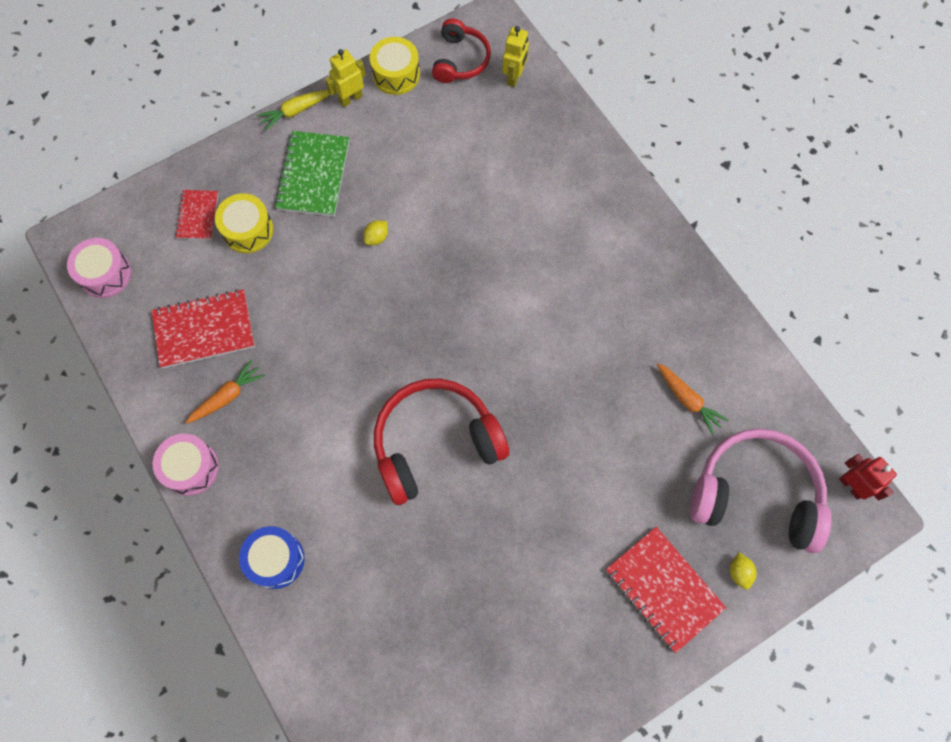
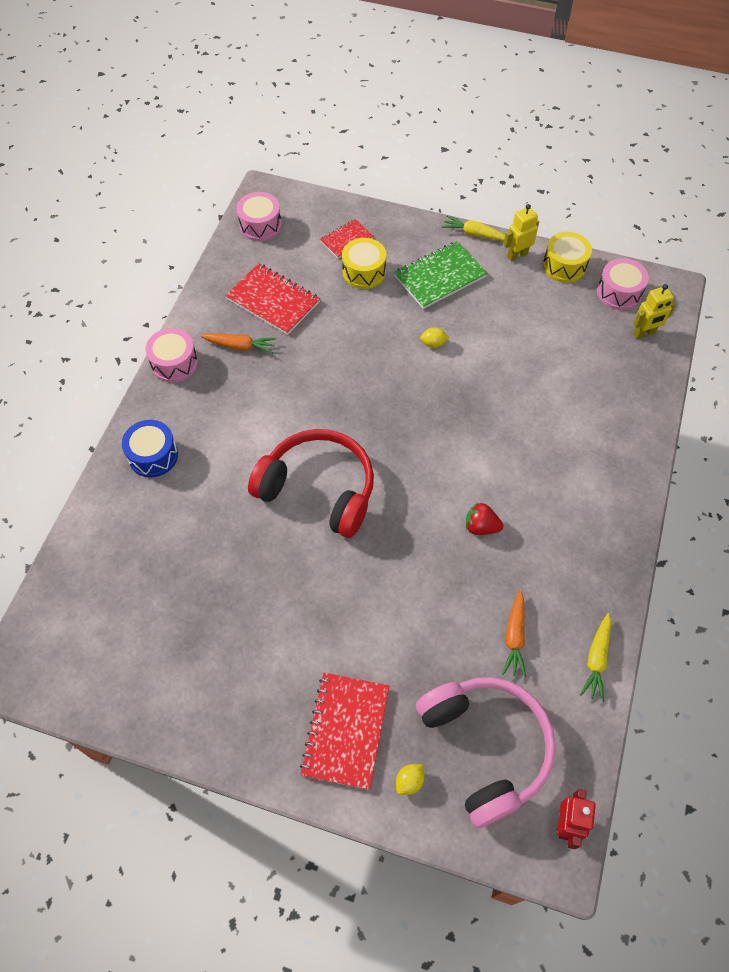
camera: 50 degrees right, 10 degrees down
yellow robot [325,49,366,107] -> yellow robot turned 45 degrees counterclockwise [503,204,539,262]
red headphones [432,18,491,83] -> pink drum [597,258,649,310]
none -> red strawberry [466,503,503,535]
none -> yellow carrot [580,613,611,702]

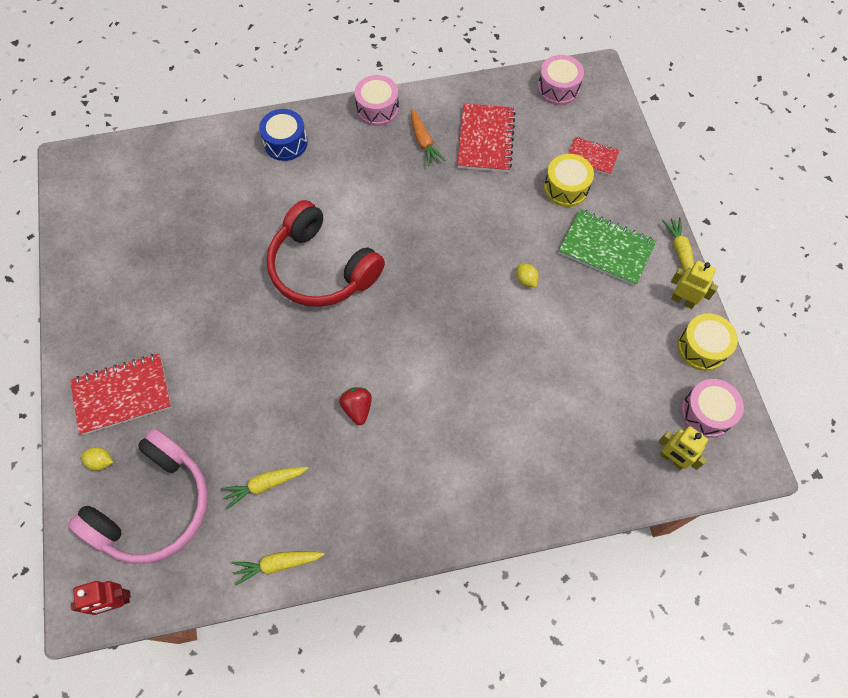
camera: 60 degrees right, 5 degrees up
red headphones [248,429,374,538] -> red headphones turned 135 degrees clockwise [266,200,385,307]
orange carrot [502,590,526,678] -> yellow carrot [221,467,308,509]

